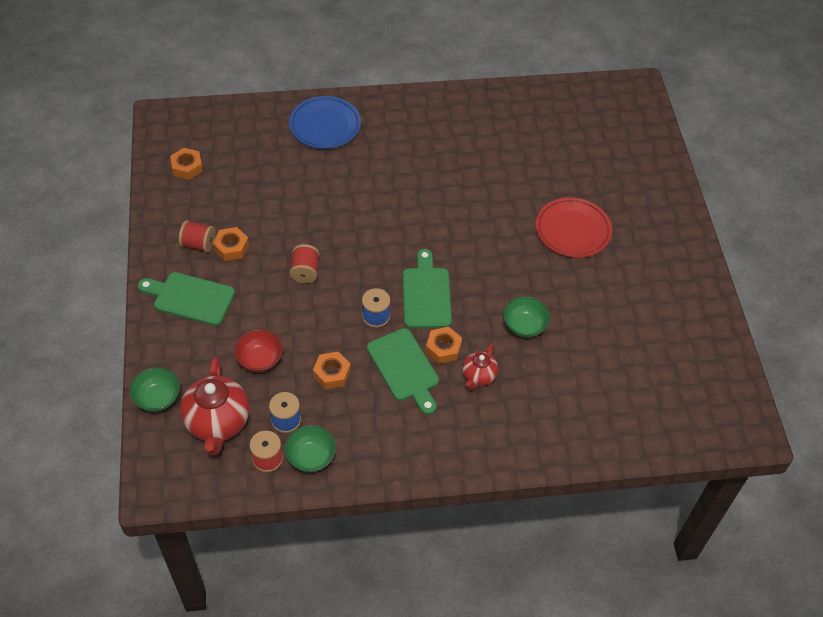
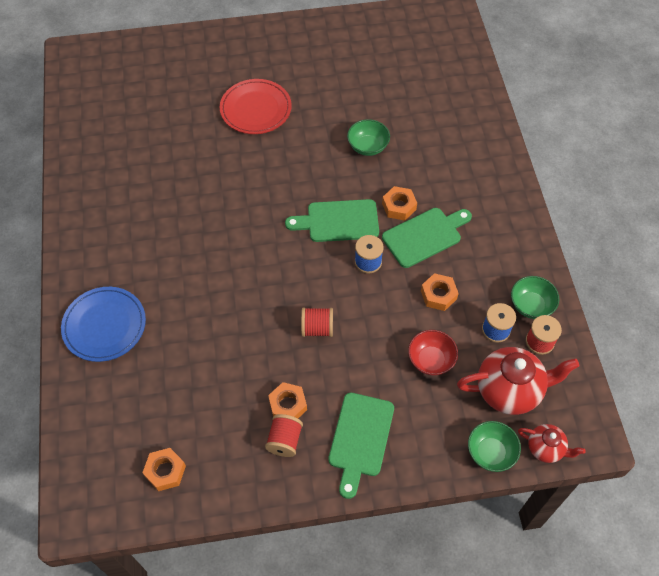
camera: 90 degrees left, 5 degrees up
red teapot [462,344,498,390] -> red teapot moved to [518,424,586,463]

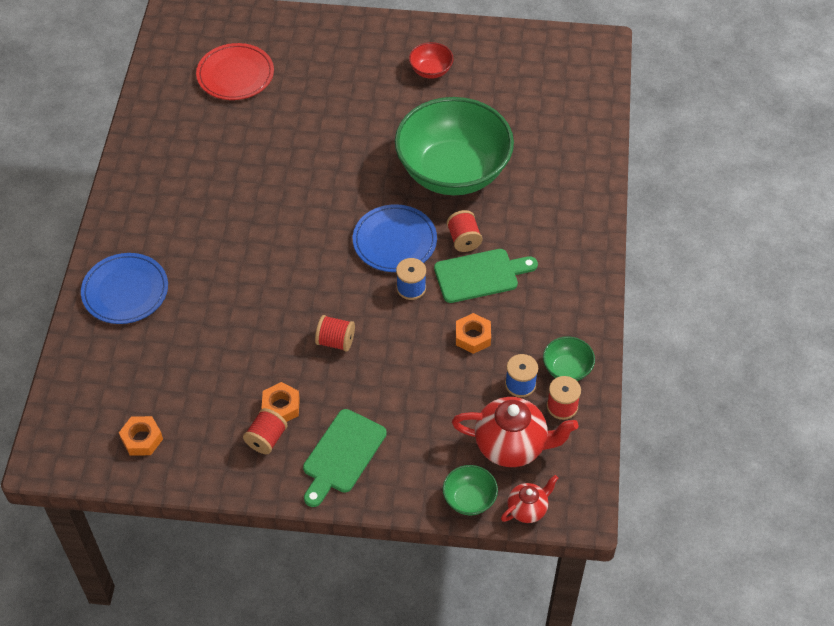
camera: 15 degrees right, 5 degrees down
red plate [220,79,292,134] -> red plate moved to [196,43,274,100]
green cutting board [285,199,379,242] -> blue plate [353,204,437,272]
green bowl [347,119,390,156] -> green bowl [395,97,514,195], size x2.48
orange nut [382,186,417,221] -> red spool [447,210,483,252]
red bowl [408,330,458,376] -> red bowl moved to [409,42,454,79]
red teapot [518,424,586,463] -> red teapot turned 75 degrees counterclockwise [501,475,558,523]

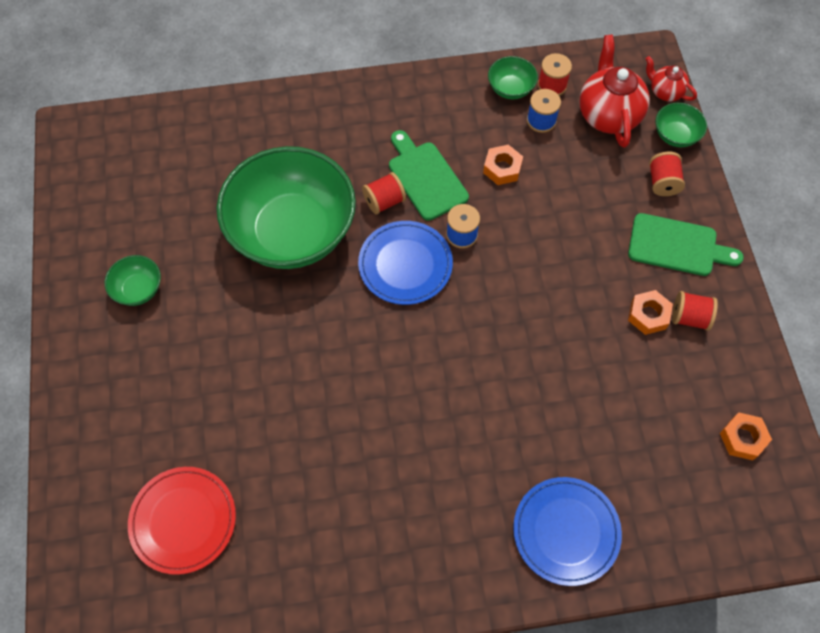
camera: 105 degrees left, 10 degrees up
red spool [315,315,355,352] -> red spool moved to [649,152,685,196]
red bowl [409,42,454,79] -> green bowl [105,255,161,306]

